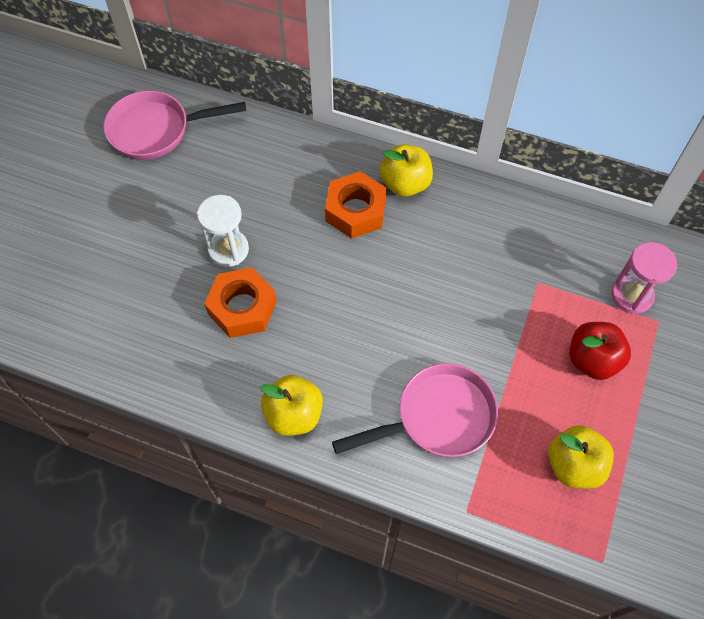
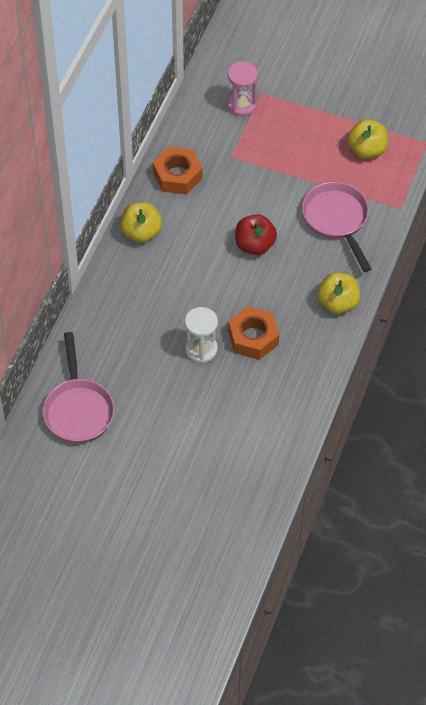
camera: 90 degrees left, 5 degrees down
orange nut [325,171,387,239] -> orange nut moved to [153,147,202,194]
red apple [569,322,631,380] -> red apple moved to [235,214,277,255]

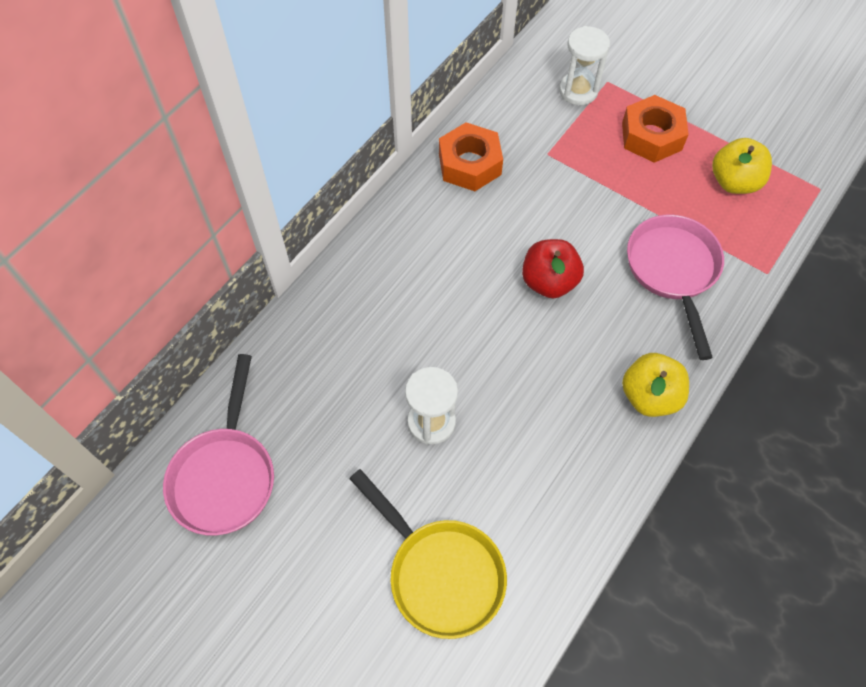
camera: 15 degrees right, 5 degrees up
yellow apple [120,202,162,243] -> none
pink hourglass [227,62,258,116] -> white hourglass [559,26,610,105]
orange nut [228,306,279,360] -> orange nut moved to [622,95,689,163]
none -> yellow pan [349,469,507,639]

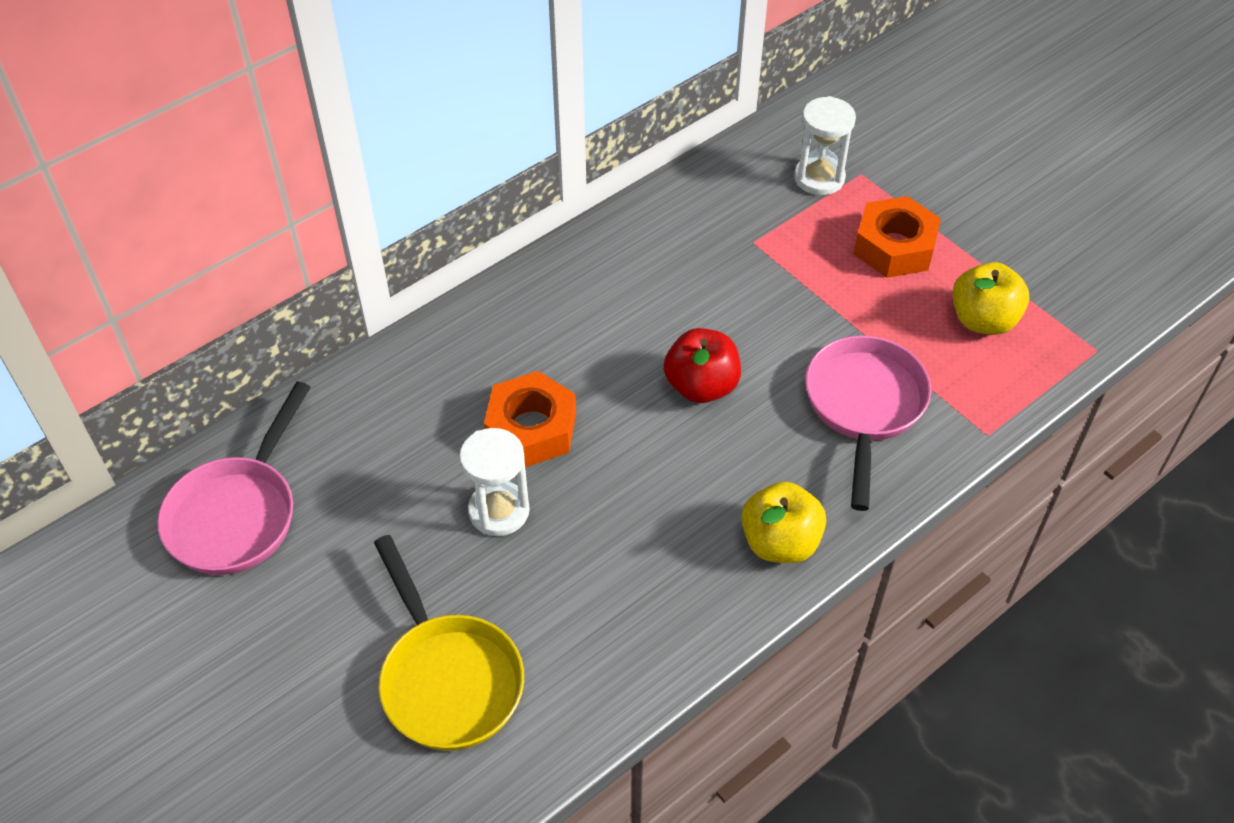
camera: 15 degrees right, 10 degrees down
orange nut [439,122,503,191] -> orange nut moved to [484,371,576,467]

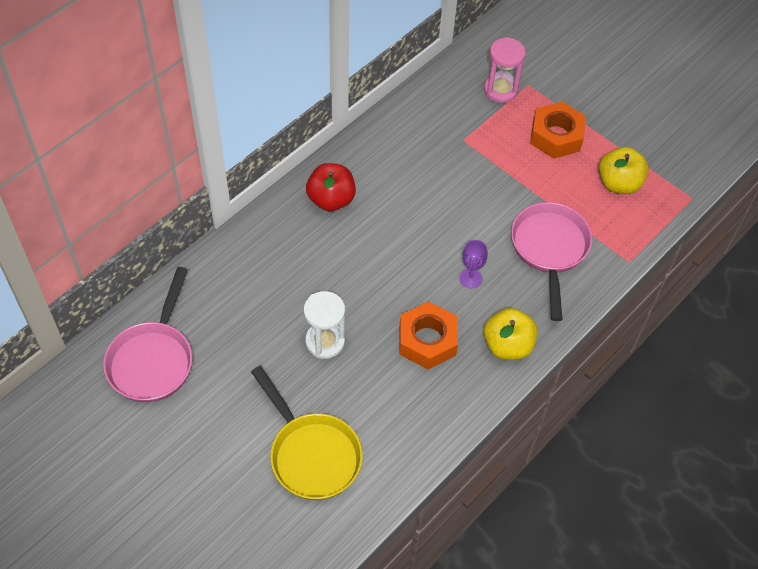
camera: 10 degrees left, 5 degrees up
orange nut [484,371,576,467] -> orange nut moved to [400,301,458,370]
red apple [664,328,741,403] -> red apple moved to [306,163,356,211]
white hourglass [794,96,856,195] -> pink hourglass [484,37,526,103]
none -> purple goblet [459,240,488,288]

